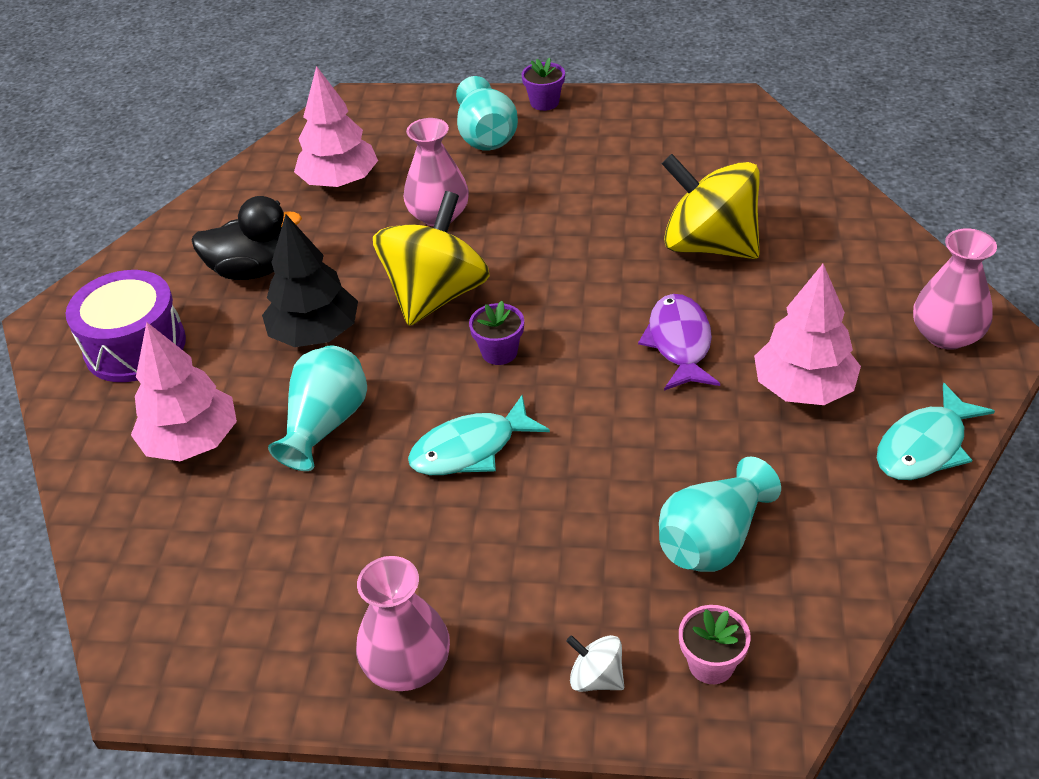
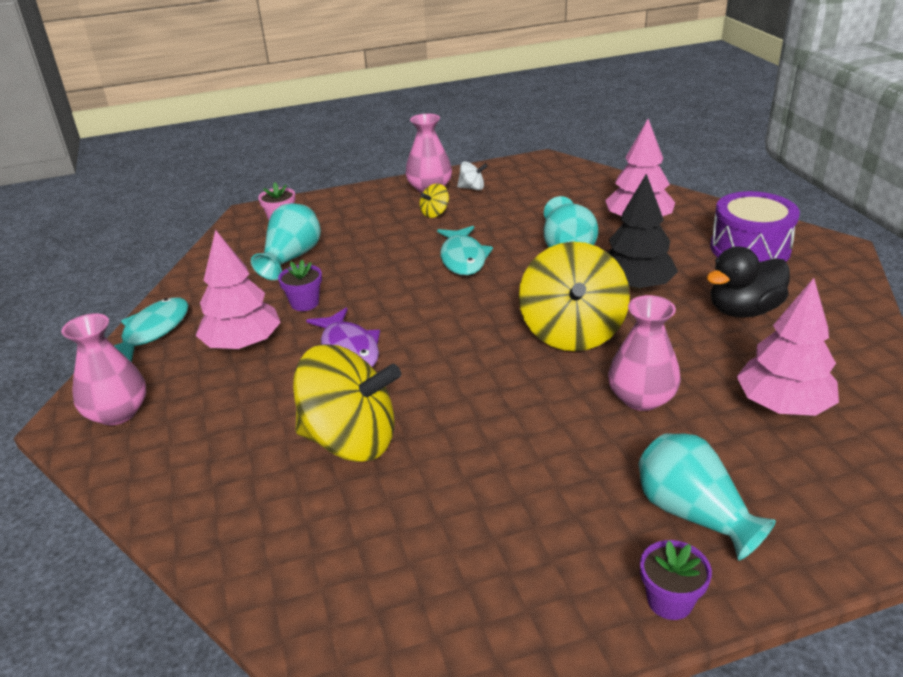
camera: 155 degrees right, 10 degrees down
turquoise fish [408,395,550,475] -> turquoise fish turned 135 degrees clockwise [437,226,493,275]
purple flower pot [469,301,524,365] -> purple flower pot moved to [278,260,322,311]
white spinning top [566,635,624,692] -> white spinning top moved to [457,161,488,190]
none -> yellow spinning top [420,184,449,218]

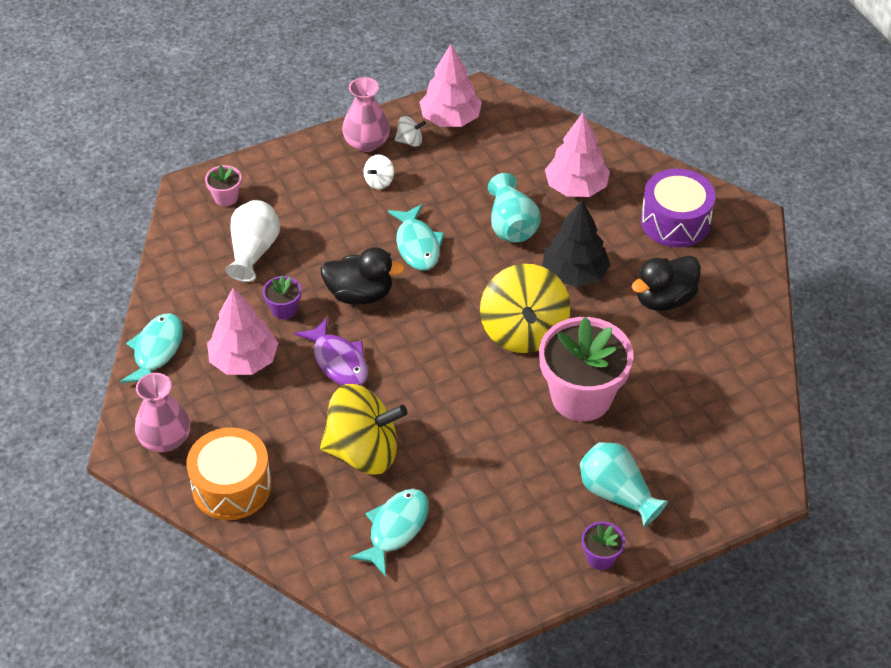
camera: 10 degrees left, 15 degrees up
turquoise vase [251,203,321,280] -> white vase [225,200,281,282]
yellow spinning top [420,184,449,218] -> white spinning top [363,154,394,189]
pink vase [608,295,681,411] -> pink flower pot [539,317,634,421]
pink tree [737,278,839,416] -> pink tree moved to [419,44,482,127]
none -> orange drum [186,427,272,520]
none -> black duck [320,247,405,305]
none -> turquoise fish [350,489,429,577]

